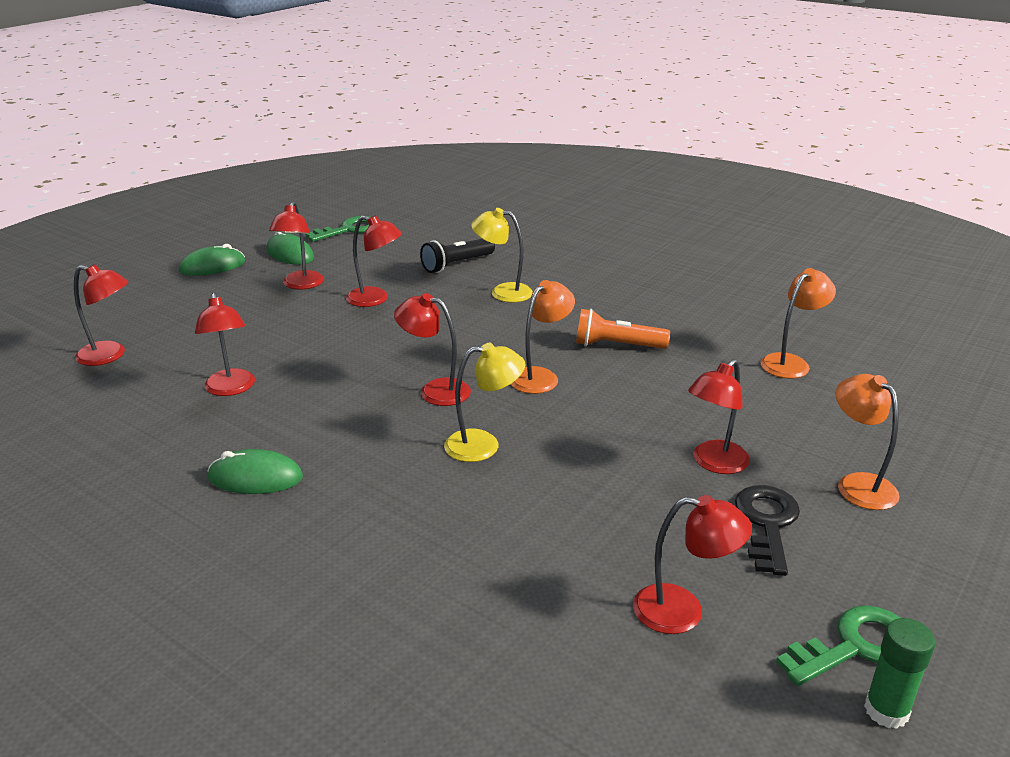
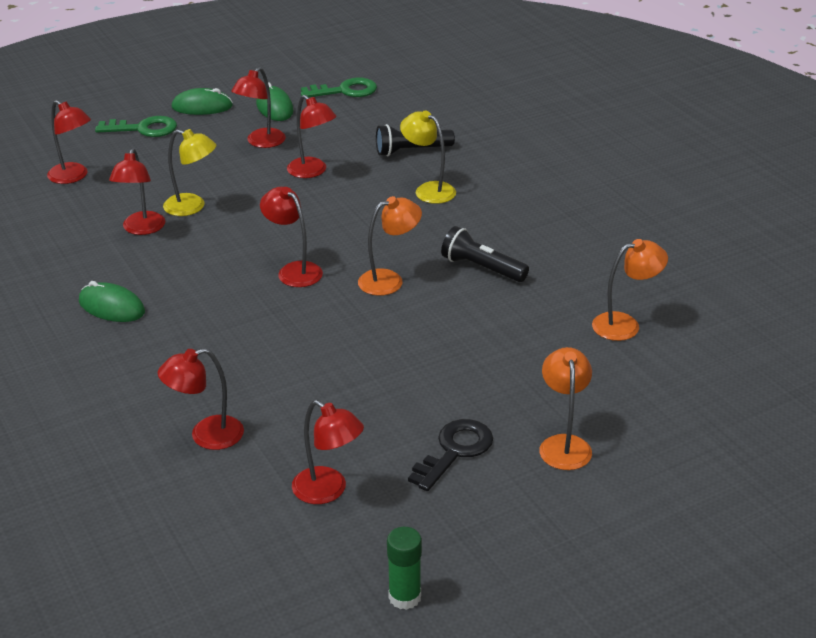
camera: 25 degrees right, 5 degrees up
yellow lamp [444,343,525,462] -> yellow lamp moved to [163,129,217,216]
orange flashlight [576,309,670,349] -> black flashlight [441,226,529,282]
red lamp [688,359,750,474] -> red lamp moved to [158,348,244,450]
green key [776,605,900,686] -> green key moved to [95,116,177,137]

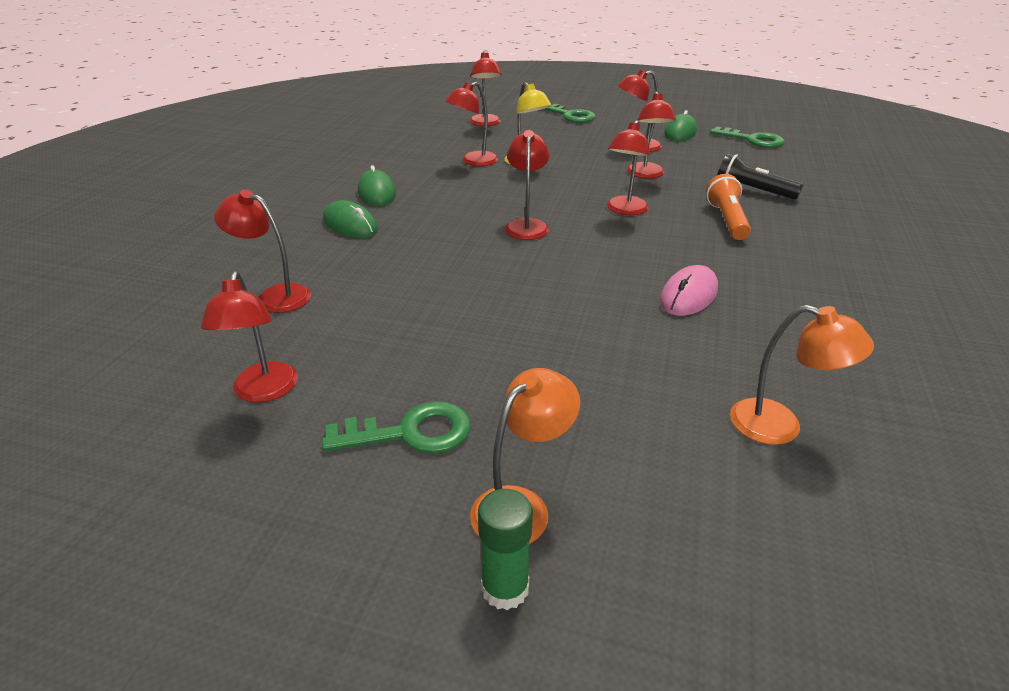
camera: 45 degrees right, 0 degrees up
green mouse [171,88,233,115] -> green mouse moved to [323,200,378,238]
orange lamp [358,196,422,296] -> none
green glue stick [387,527,422,610] -> green glue stick moved to [478,489,533,610]
yellow lamp [400,110,456,204] -> orange flashlight [706,174,751,240]
black key [408,419,493,491] -> green key [322,401,471,454]
black flashlight [441,226,529,282] -> pink mouse [660,265,718,316]
none -> red lamp [607,120,650,215]

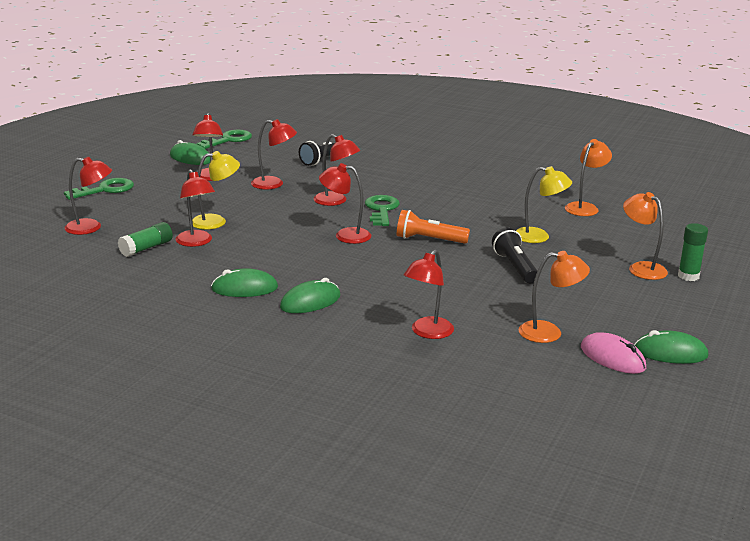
camera: 80 degrees left, 10 degrees down
red lamp [201,271,298,402] -> orange lamp [519,251,590,343]
green key [322,401,471,454] -> green key moved to [365,195,400,226]
pink mouse [660,265,718,316] -> pink mouse moved to [581,332,646,374]
orange flashlight [706,174,751,240] -> orange flashlight moved to [397,210,470,244]
none -> green glue stick [118,222,173,257]
none -> black flashlight [492,227,537,283]
none -> yellow lamp [516,166,572,243]
none -> green mouse [634,330,709,364]

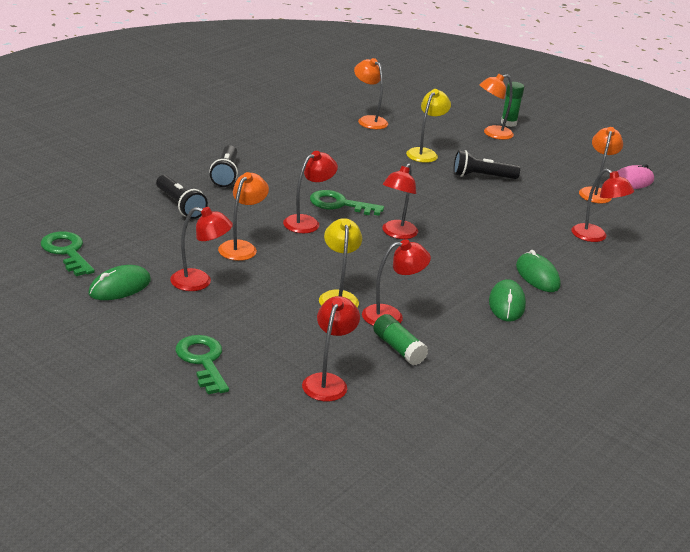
camera: 80 degrees left, 5 degrees up
red lamp [251,119,297,190] -> orange lamp [218,172,269,261]
orange flashlight [397,210,470,244] -> none
green mouse [634,330,709,364] -> none
none -> black flashlight [210,145,238,187]

